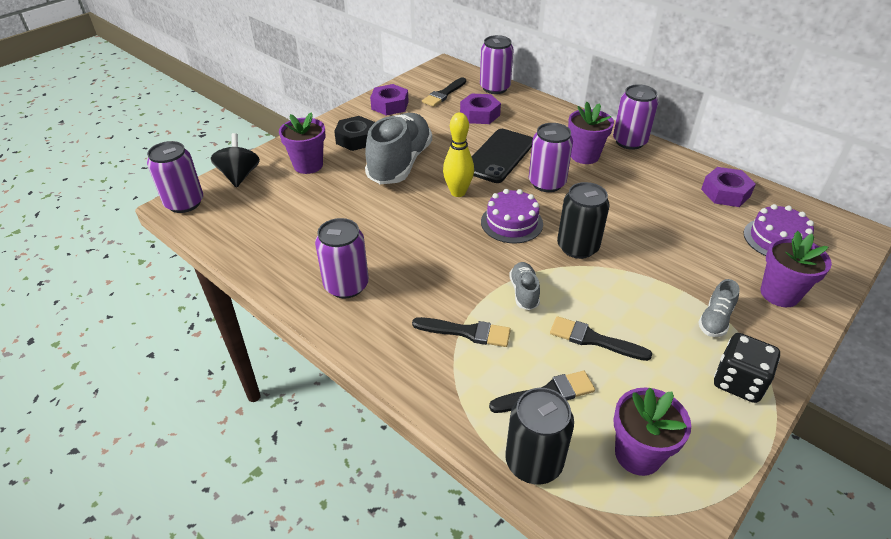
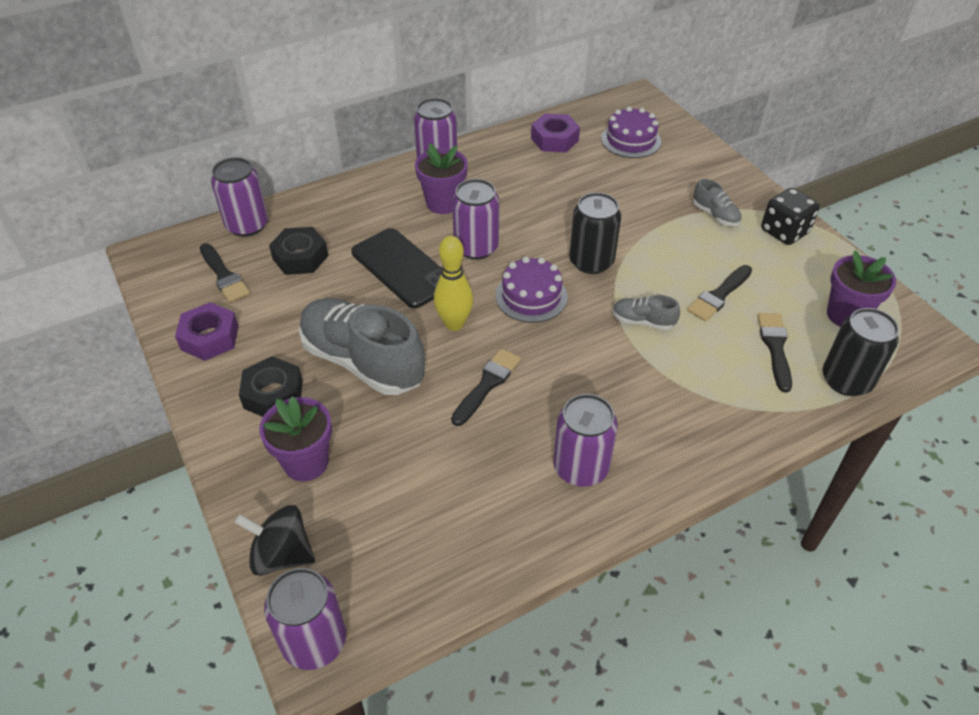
camera: 70 degrees left, 5 degrees up
black brush [412,317,511,347] -> black brush moved to [451,349,521,426]
purple nut [460,93,501,124] -> black nut [269,227,328,275]
purple flower pot [761,231,832,307] -> none

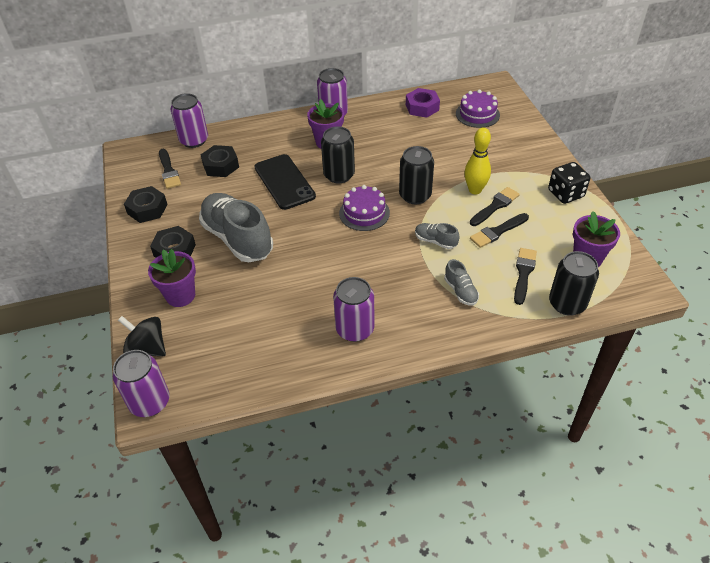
camera: 15 degrees right, 0 degrees up
purple nut [175,302,239,361] -> black nut [124,186,168,223]
yellow bowling pin [434,236,473,331] -> yellow bowling pin moved to [464,127,491,195]
black brush [451,349,521,426] -> black brush moved to [470,187,520,226]
purple can [452,179,499,260] -> black can [321,126,355,183]
grey shoe [693,179,742,226] -> grey shoe moved to [444,259,479,306]

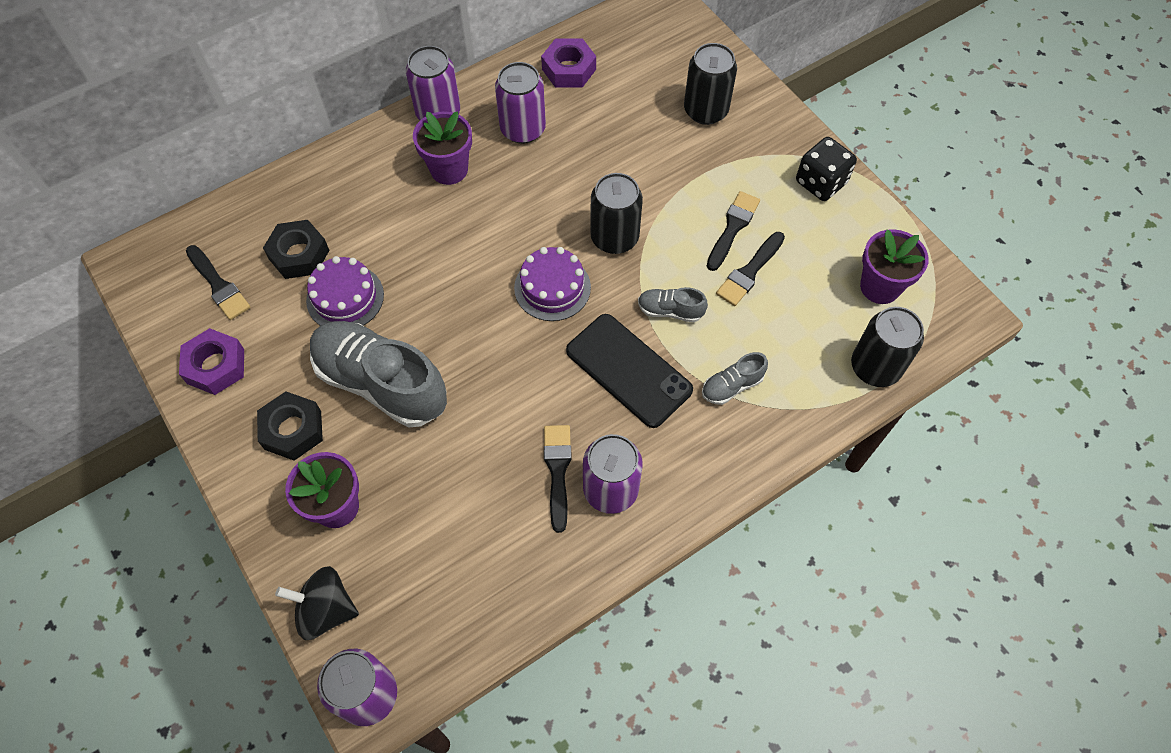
camera: 20 degrees left, 15 degrees up
black nut [124,186,168,223] -> purple nut [179,328,244,395]
purple can [170,93,208,148] -> purple can moved to [495,62,546,144]
black phone [254,154,316,210] -> black phone moved to [566,314,693,428]
black can [321,126,355,183] -> black can moved to [684,43,737,125]
grey shoe [444,259,479,306] -> grey shoe turned 105 degrees clockwise [702,352,768,405]
purple cake [456,90,500,128] -> purple cake moved to [306,256,384,326]
yellow bowling pin [464,127,491,195] -> none
black brush [514,248,537,305] -> black brush moved to [544,425,572,533]

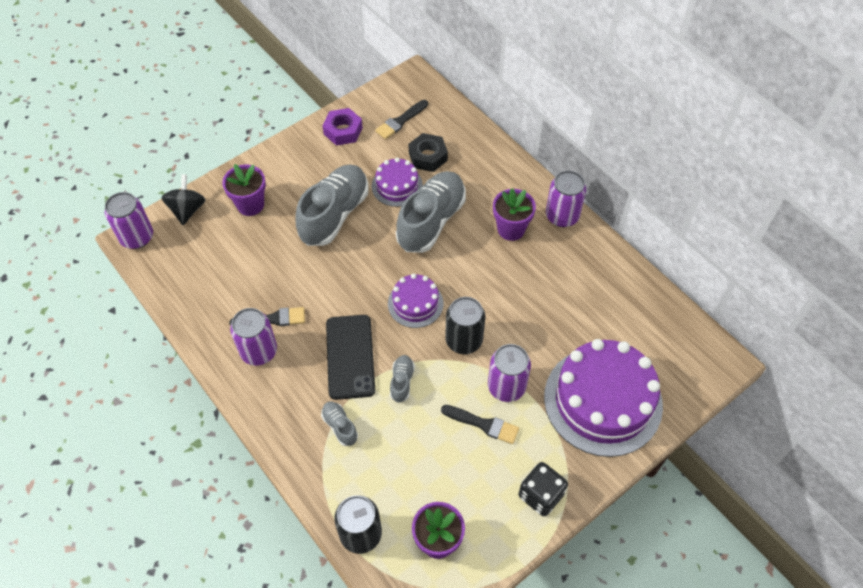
camera: 85 degrees right, 5 degrees down
black nut [257,391,323,461] -> none
purple can [495,62,546,144] -> purple can moved to [488,344,531,402]
purple nut [541,38,596,88] -> none
black phone [566,314,693,428] -> black phone turned 45 degrees counterclockwise [326,315,375,400]
black can [684,43,737,125] -> purple cake [544,339,663,457]
black brush [716,232,785,306] -> none
none -> grey shoe [396,171,466,253]

